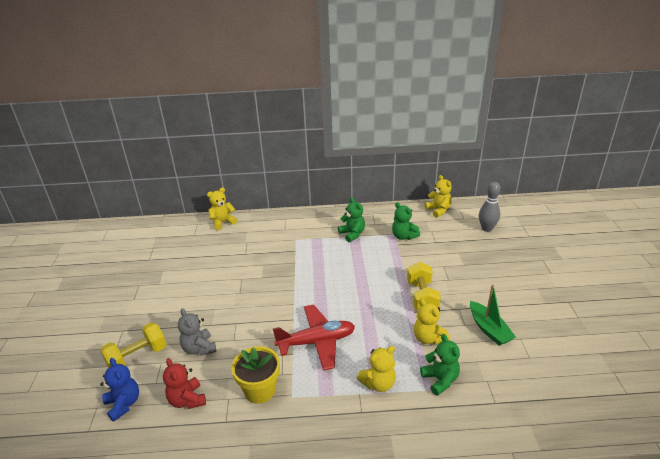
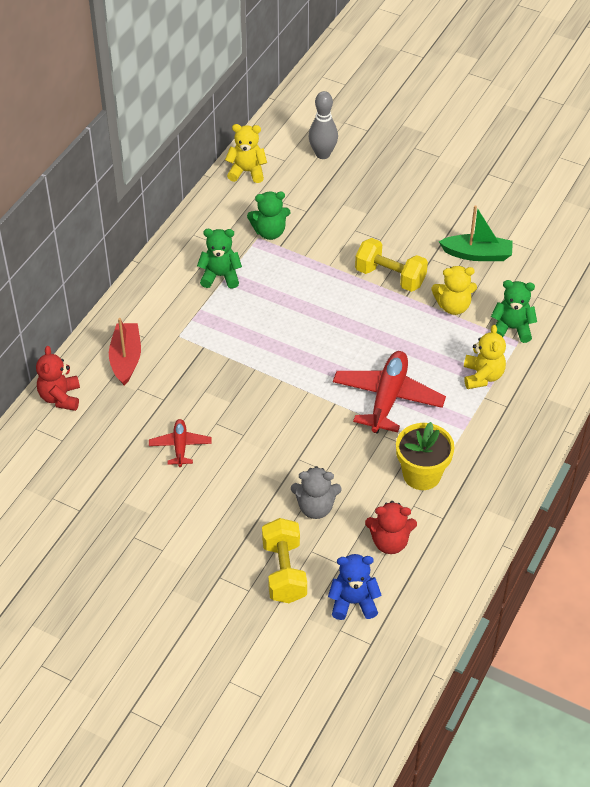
camera: 60 degrees left, 15 degrees up
yellow teddy bear [207,187,237,230] -> red teddy bear [36,346,80,411]
none -> red boat [109,318,141,386]
none -> red plane [149,419,212,467]

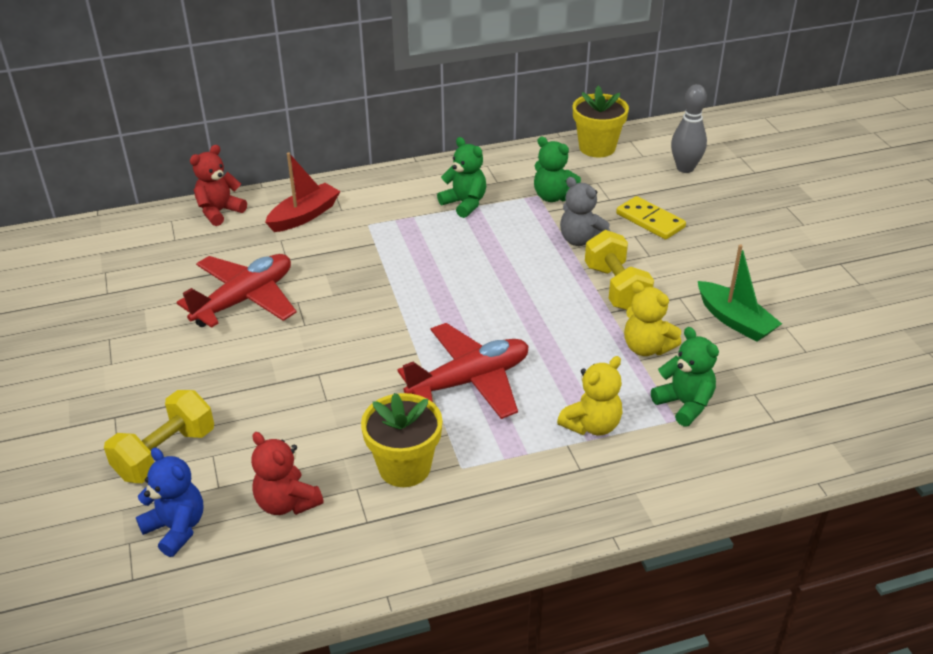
camera: 45 degrees right, 10 degrees down
red plane [149,419,212,467] -> red plane [177,254,297,328], size x1.85
yellow teddy bear [225,124,267,183] -> yellow flower pot [573,86,629,157]
grey teddy bear [291,466,342,519] -> grey teddy bear moved to [560,177,610,246]
none -> yellow domino [616,196,686,240]

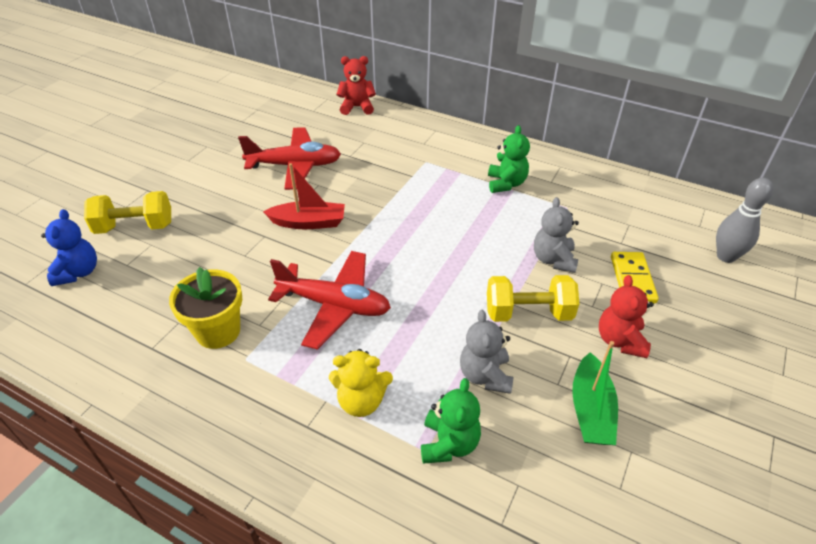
camera: 45 degrees right, 5 degrees up
red teddy bear [251,432,324,515] -> red teddy bear moved to [599,275,654,358]
red boat [265,152,340,232] -> red boat moved to [263,163,345,229]
green teddy bear [534,137,581,202] -> none
yellow flower pot [573,86,629,157] -> none
yellow dumbbell [585,230,654,310] -> yellow dumbbell turned 60 degrees clockwise [487,275,579,322]
yellow teddy bear [624,281,681,356] -> grey teddy bear [460,310,513,394]

